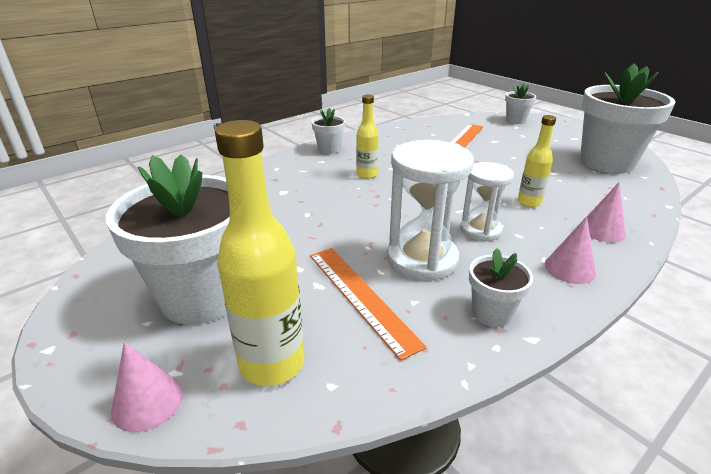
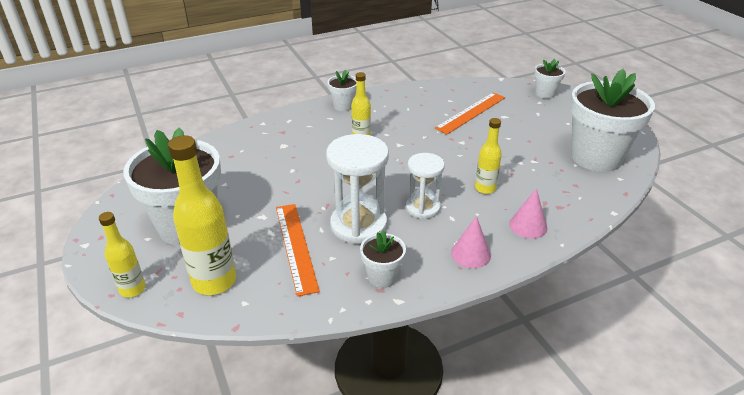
camera: 15 degrees right, 5 degrees up
pink cone [111,342,183,432] -> yellow bottle [99,212,146,297]

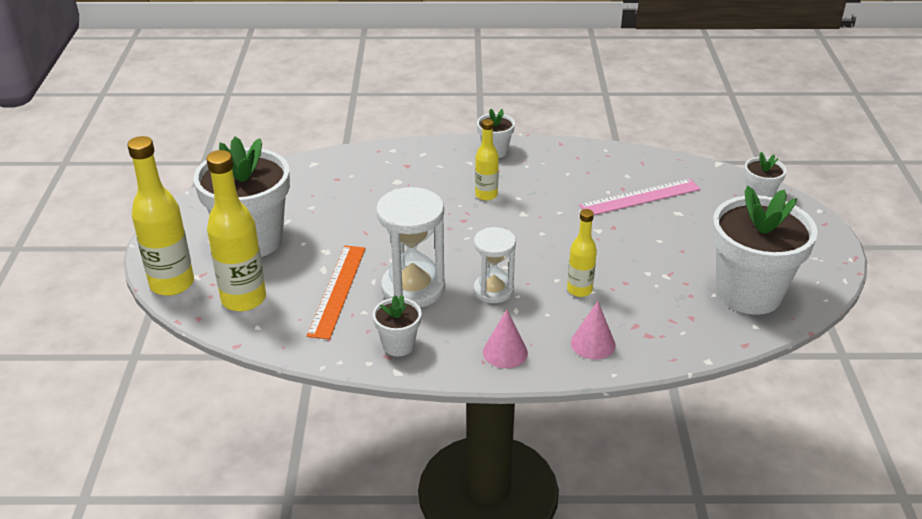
camera: 25 degrees right, 0 degrees up
yellow bottle [99,212,146,297] -> yellow bottle [127,136,194,296], size x1.75
orange ruler [434,92,505,134] -> pink ruler [579,179,700,215]

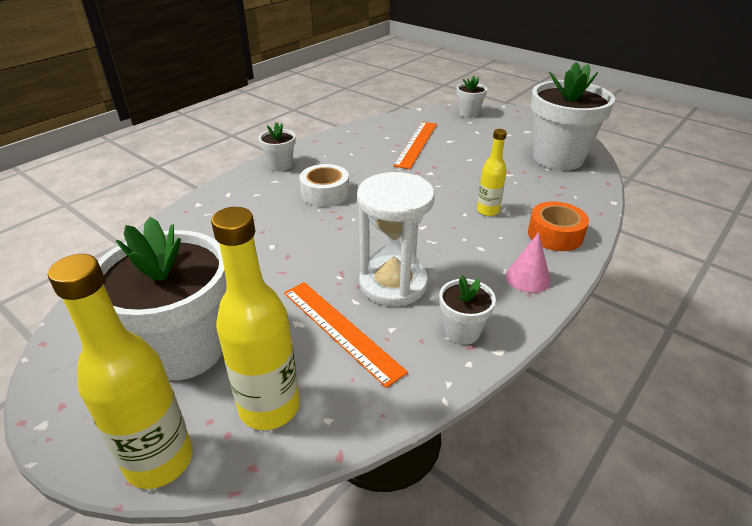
camera: 50 degrees left, 0 degrees up
white hourglass [474,227,516,303] -> none
yellow bottle [475,119,499,201] -> white tape [299,164,349,207]
pink cone [571,301,615,360] -> orange tape [528,201,589,251]
pink ruler [579,179,700,215] -> orange ruler [393,122,437,169]

